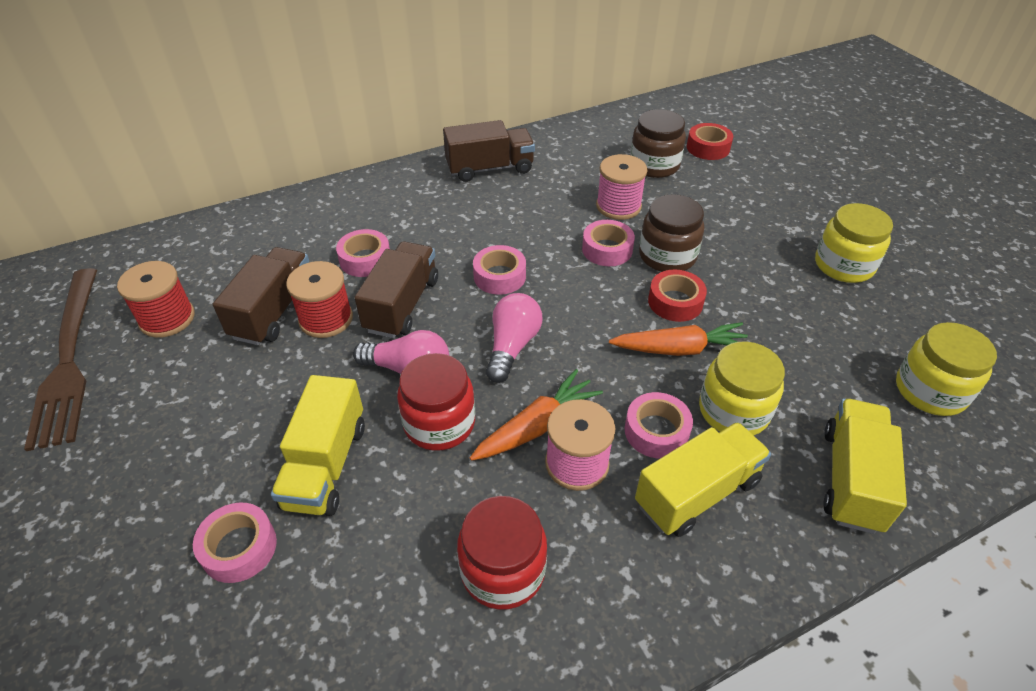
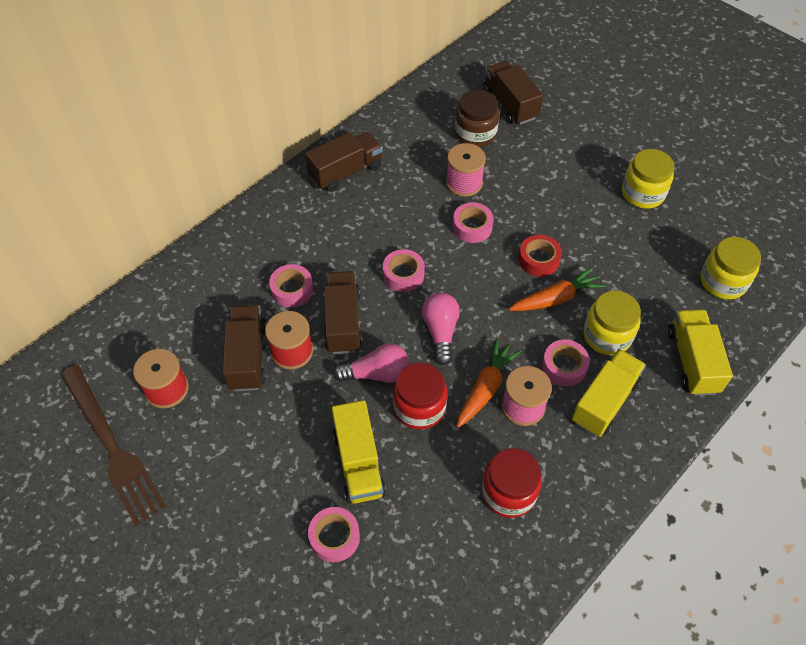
camera: 20 degrees left, 10 degrees up
brown jar [639,194,704,272] -> none
red tape [687,123,733,160] -> brown truck [484,61,543,125]

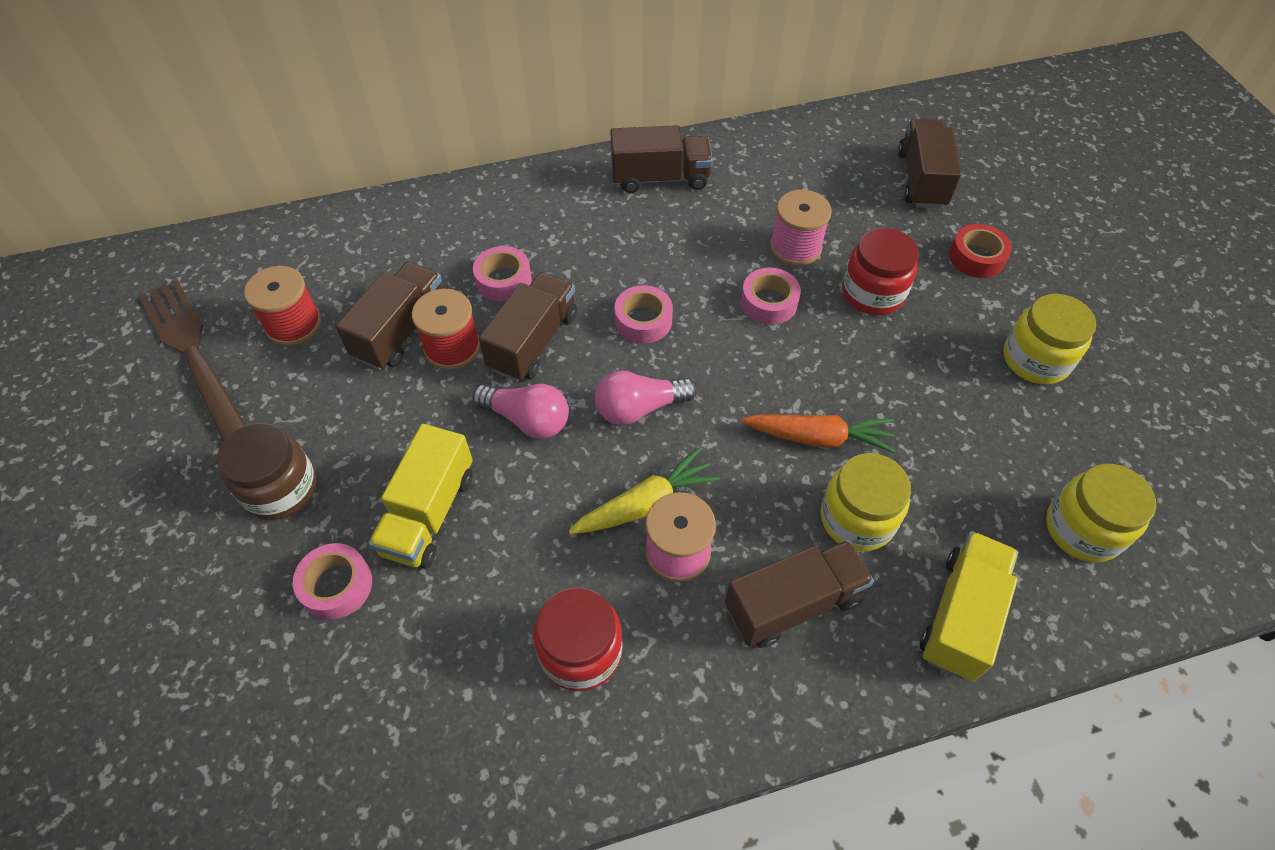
camera: 30 degrees right, 0 degrees up
brown fork [60,365,167,526] -> brown fork turned 150 degrees clockwise [138,279,246,442]
red jar [393,363,447,430] -> red jar moved to [842,228,919,315]
pink light bulb [422,293,460,365] -> pink light bulb turned 135 degrees counterclockwise [595,370,697,425]
brown jar [455,90,499,147] -> brown jar moved to [217,423,316,520]
orange carrot [456,339,522,428] -> yellow carrot [569,448,720,534]
red tape [518,235,562,277] -> red tape moved to [949,224,1012,278]
pink tape [542,339,590,387] -> none
yellow truck [572,349,646,437] -> brown truck [725,540,874,648]

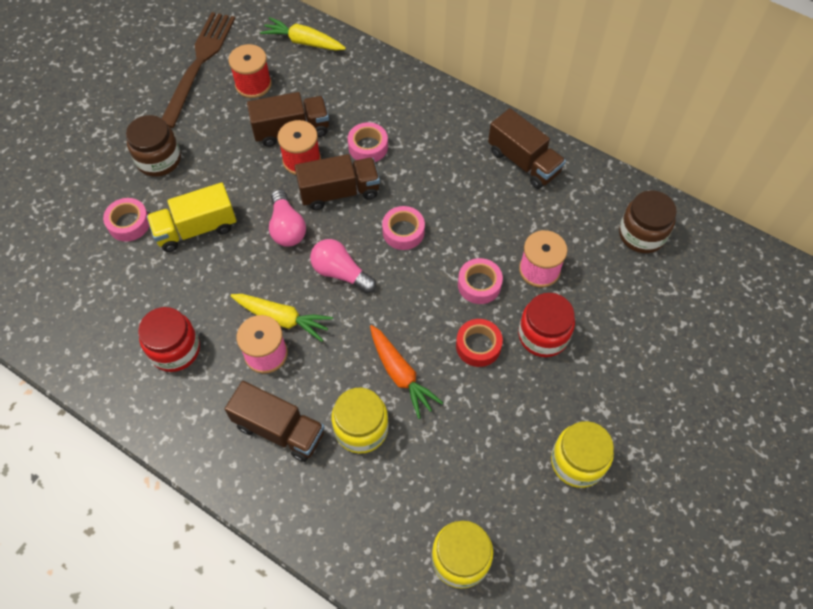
camera: 50 degrees right, 5 degrees up
brown truck [898,118,962,209] -> none
yellow truck [920,531,1019,681] -> none
red tape [949,224,1012,278] -> red tape moved to [456,319,503,367]
none -> yellow carrot [260,17,346,51]
none -> brown jar [619,190,677,253]

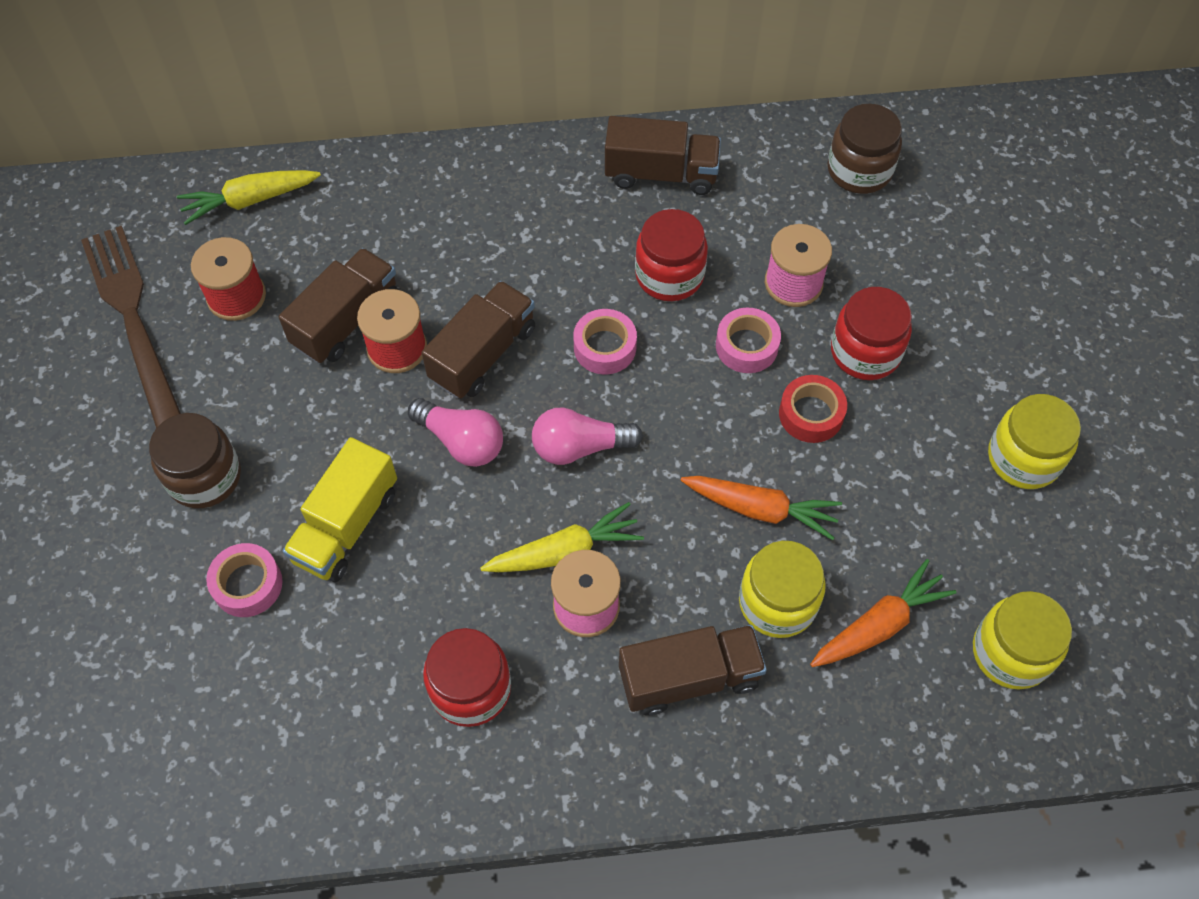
camera: 40 degrees left, 0 degrees up
pink tape [348,122,388,162] -> none
none -> red jar [635,209,708,301]
none -> orange carrot [810,559,957,667]

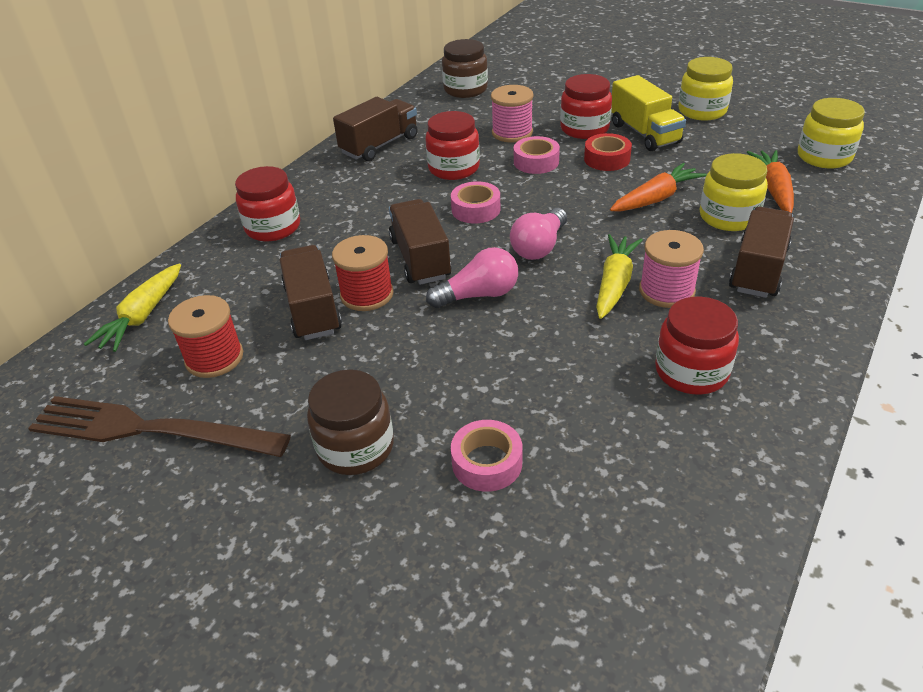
camera: 50 degrees left, 20 degrees down
yellow truck [283,437,397,582] -> yellow truck moved to [611,75,686,151]
none -> red jar [235,166,300,241]

